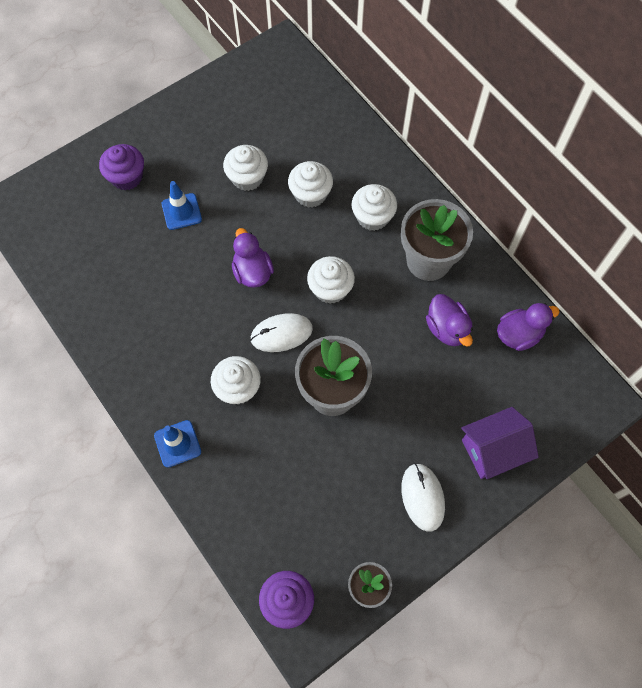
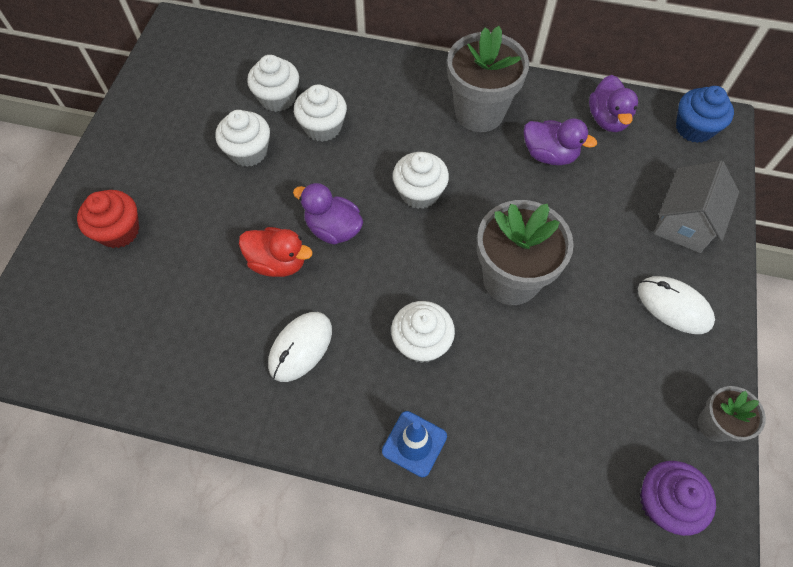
camera: 40 degrees left, 5 degrees down
purple cupcake [99,144,144,190] -> red cupcake [77,190,139,248]
blue traffic cone [162,181,202,230] -> none
white mouse [250,313,313,352] -> white mouse moved to [268,312,332,382]
white cupcake [352,184,397,231] -> white cupcake moved to [247,55,299,112]
purple house [461,407,539,479] -> grey house [654,160,739,253]
purple duck [497,303,560,351] -> purple duck turned 150 degrees clockwise [589,75,638,132]
none -> red duck [239,227,313,277]
none -> blue cupcake [676,86,734,143]

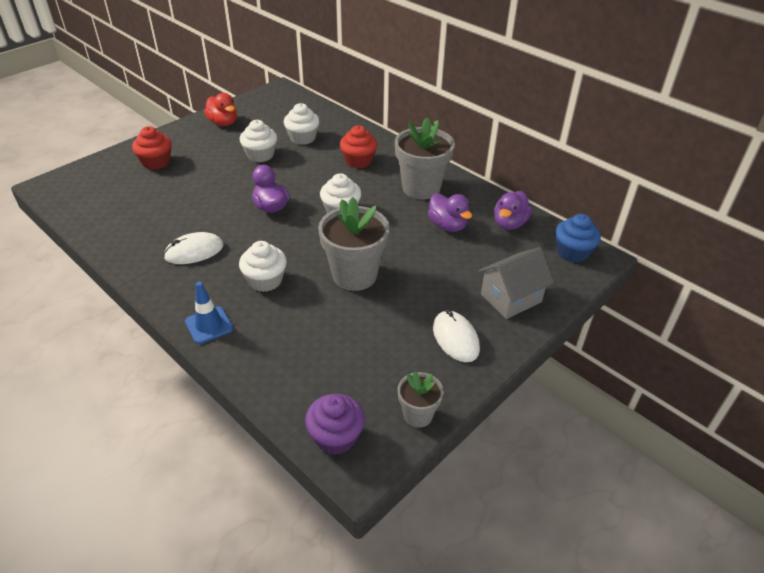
camera: 30 degrees right, 20 degrees down
red duck [239,227,313,277] -> red duck moved to [204,93,237,126]
white cupcake [294,84,347,142] -> none
none -> red cupcake [340,125,377,168]

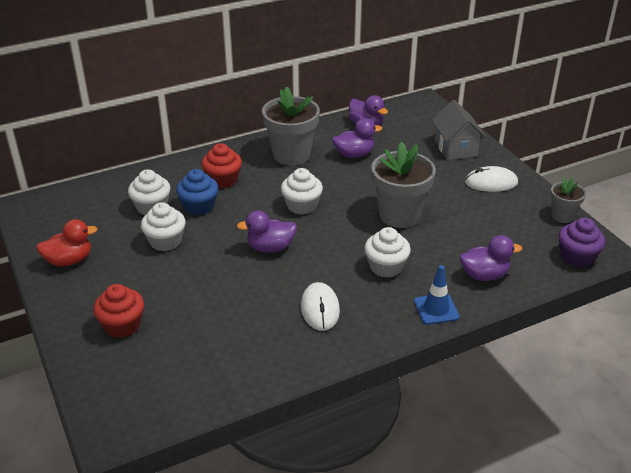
camera: 70 degrees left, 5 degrees down
blue cupcake [555,214,601,262] -> blue cupcake moved to [176,169,218,216]
none -> purple duck [460,235,522,281]

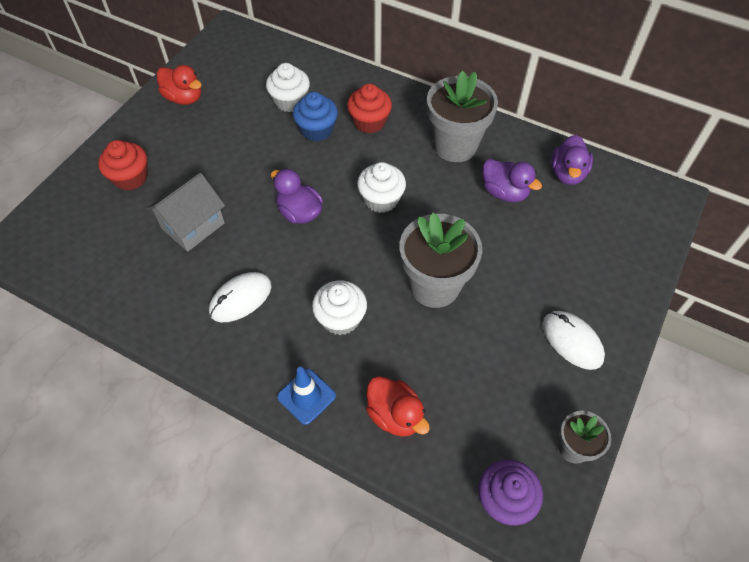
camera: 55 degrees right, 20 degrees up
white cupcake [141,202,186,251] -> none
grey house [432,100,486,160] -> grey house moved to [146,173,225,252]
purple duck [460,235,522,281] -> red duck [366,376,430,437]

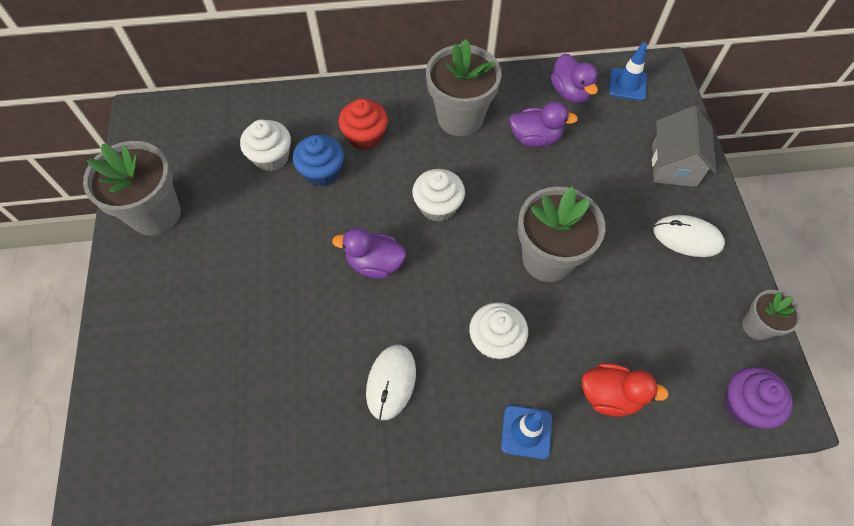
camera: 35 degrees left, 5 degrees up
red cupcake [98,140,147,190] -> none
grey house [146,173,225,252] -> grey house moved to [652,106,716,187]
red duck [157,65,202,105] -> grey flower pot [83,141,181,235]
none -> blue traffic cone [609,42,647,100]

